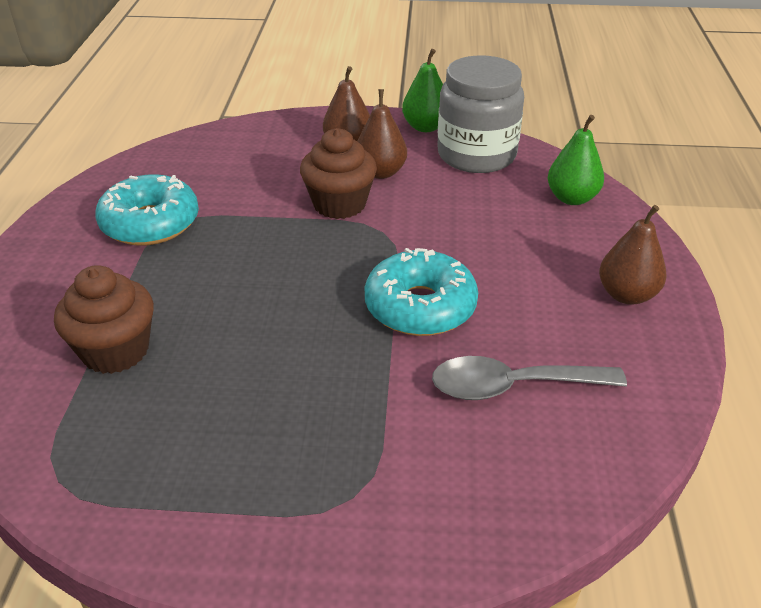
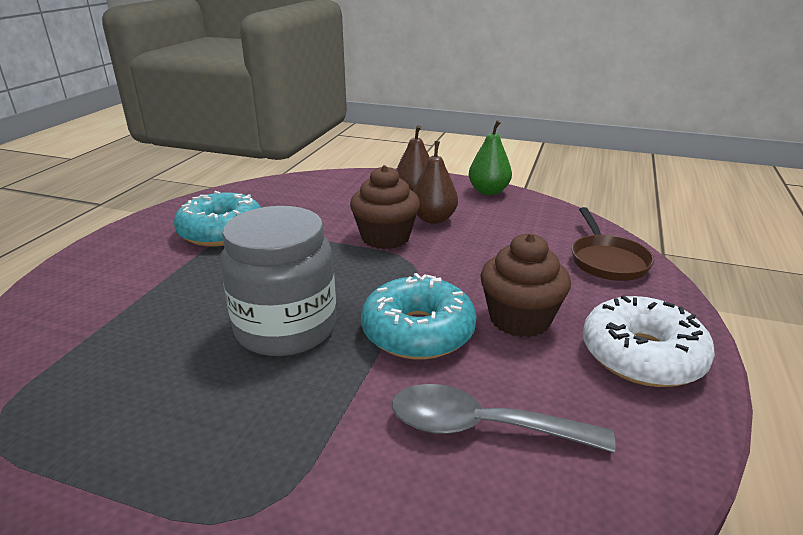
camera: 15 degrees right, 10 degrees down
brown cupcake [54,265,154,374] -> brown cupcake moved to [480,233,571,337]
grey jar [437,55,524,173] -> grey jar moved to [220,206,337,356]
green pear [548,115,604,205] -> brown pan [572,207,654,281]
brown pear [599,205,667,305] -> white donut [583,295,715,387]

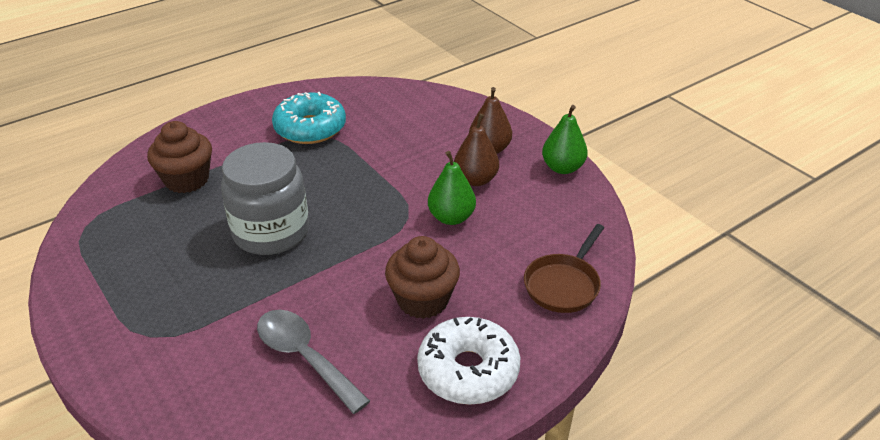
camera: 35 degrees right, 10 degrees up
brown cupcake [350,165,420,249] -> brown cupcake moved to [147,121,212,193]
turquoise donut [361,273,477,360] -> none
none -> green pear [428,151,476,225]

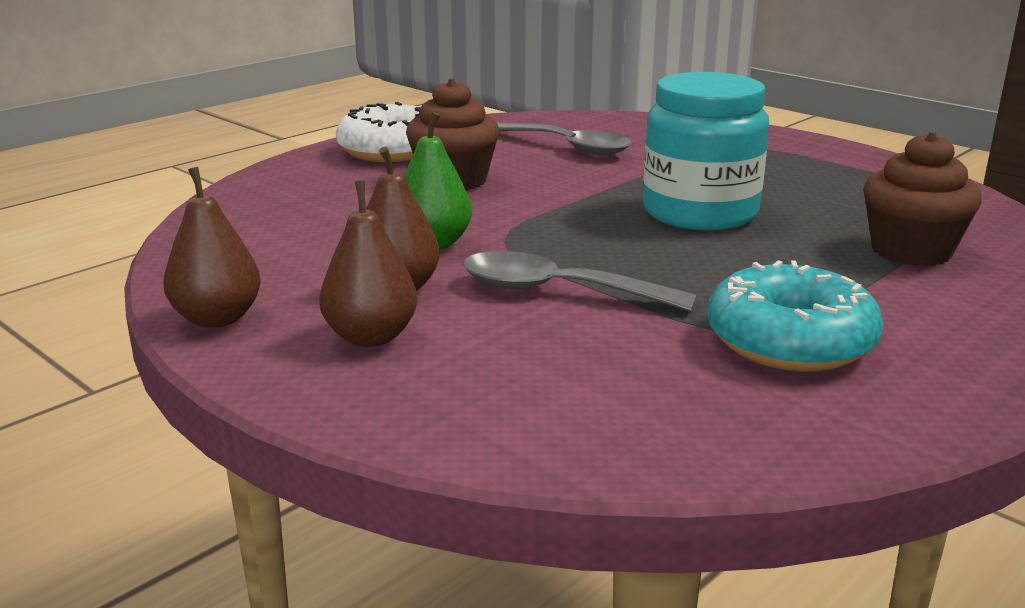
camera: 170 degrees right, 15 degrees down
grey jar [221,142,309,255] -> turquoise jar [643,72,769,231]
brown pan [524,224,604,313] -> none
green pear [542,105,588,174] -> brown pear [163,167,261,328]
none -> grey spoon [463,251,697,312]

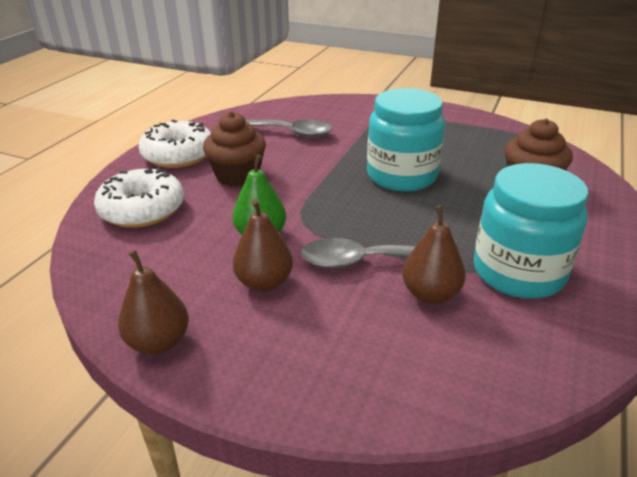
camera: 20 degrees left, 10 degrees up
brown pear [319,181,417,347] -> brown pear moved to [402,205,465,304]
turquoise donut [707,260,884,371] -> turquoise jar [474,163,588,299]
none -> white donut [94,167,184,228]

